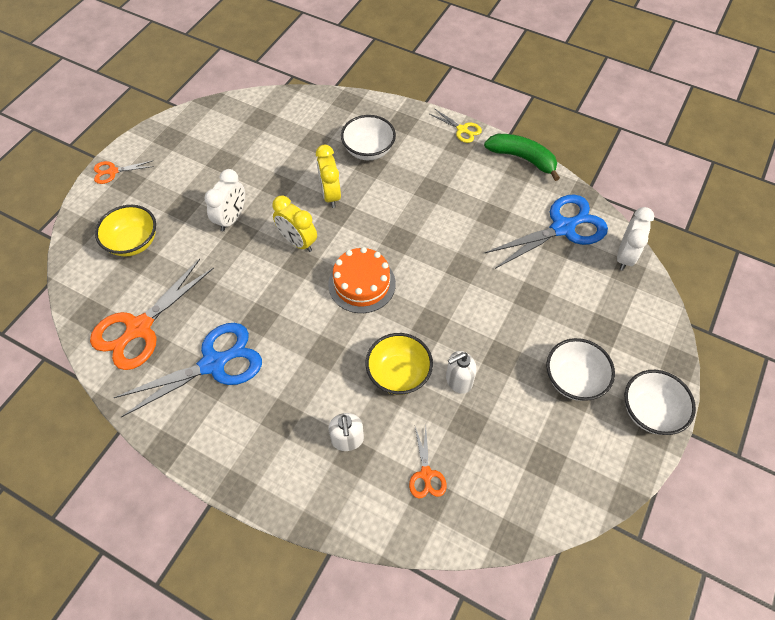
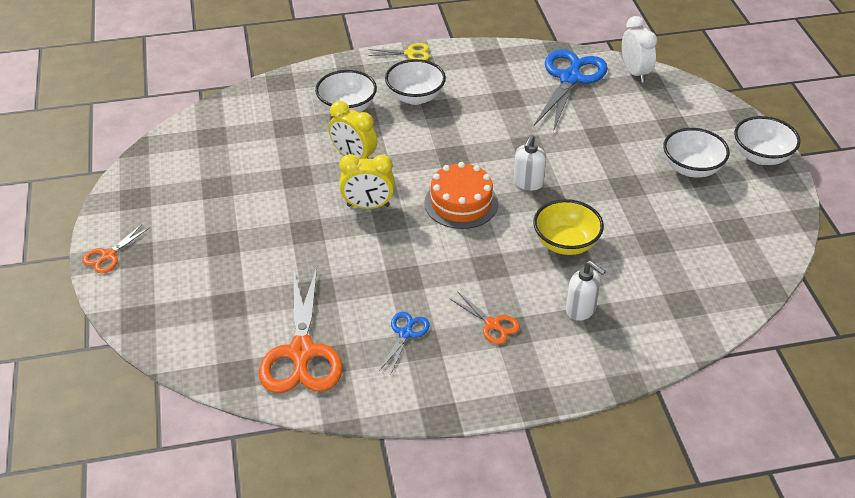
camera: 40 degrees left, 15 degrees down
yellow bowl [95,205,156,257] -> none
blue scissors [113,323,262,417] -> blue scissors [379,312,430,374], size x0.49
white clock [204,169,245,231] -> none
orange scissors [409,427,447,498] -> orange scissors moved to [449,291,520,344]
white soap dispenser [446,351,477,394] -> white soap dispenser moved to [513,134,546,191]
green banana [484,134,560,181] -> none
none -> white bowl [385,59,446,105]

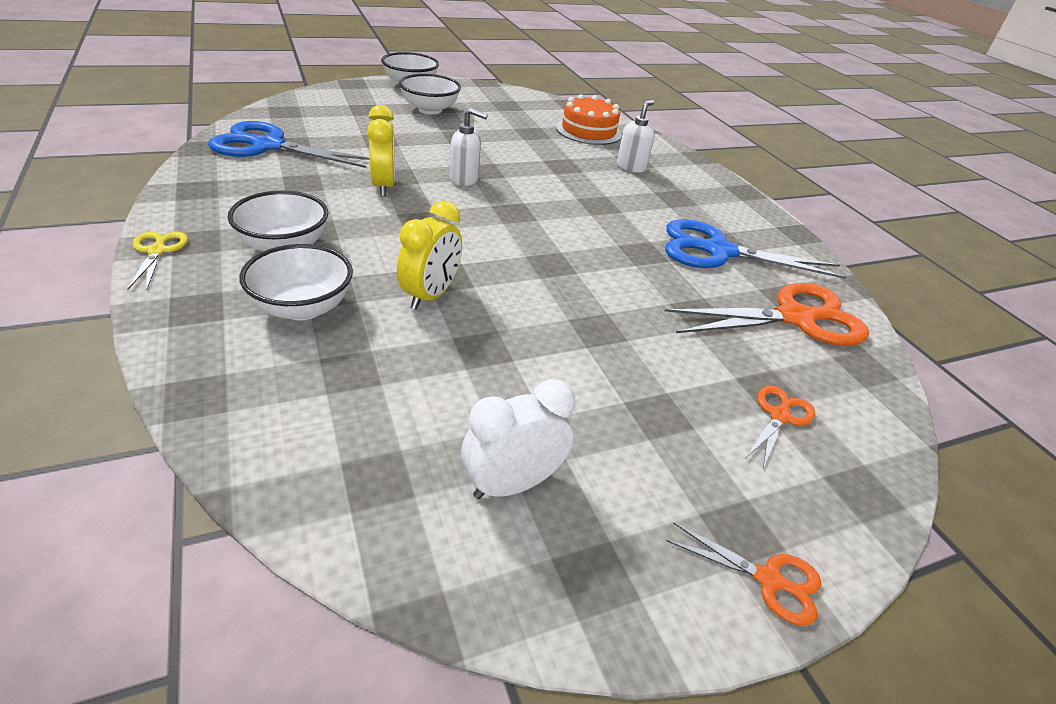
camera: 105 degrees left, 5 degrees down
yellow clock [339,154,395,209] -> yellow clock moved to [367,105,395,197]
blue scissors [379,312,430,374] -> blue scissors [665,219,847,279], size x2.06
orange cake [424,162,498,229] -> orange cake moved to [556,94,622,145]
orange scissors [449,291,520,344] -> orange scissors moved to [746,386,815,469]
yellow bowl [533,199,604,255] -> none
white clock [622,16,657,82] -> white clock moved to [461,379,575,499]

